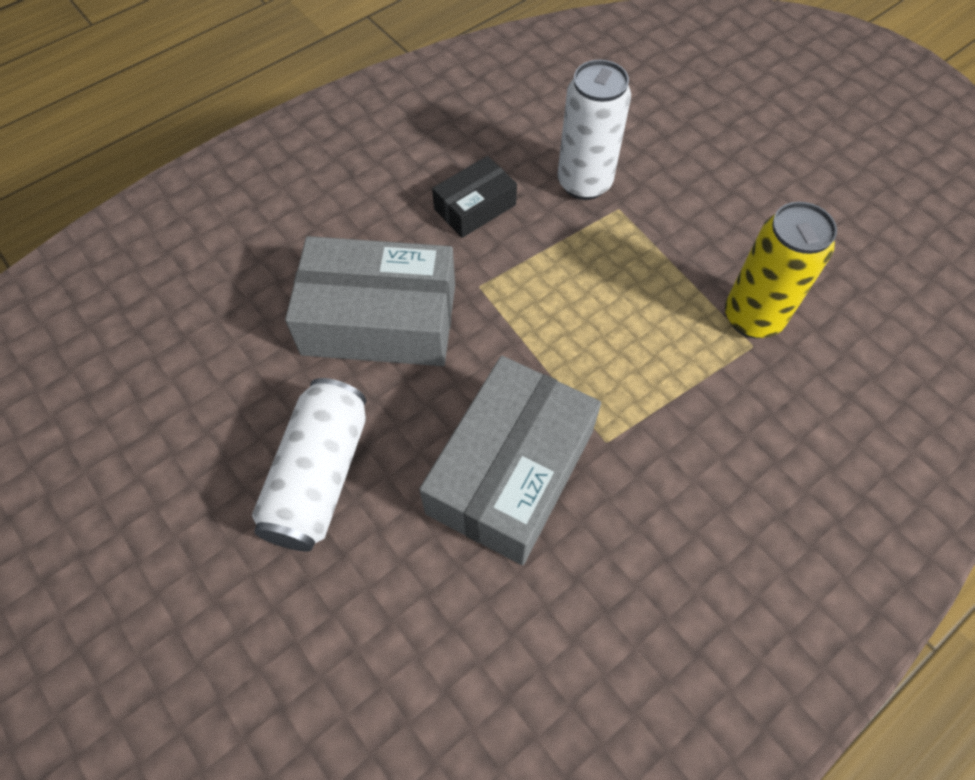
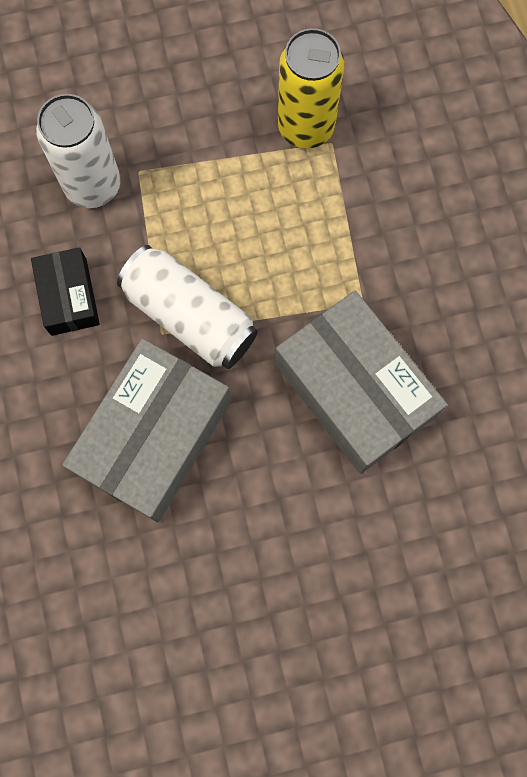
camera: 65 degrees left, 15 degrees up
white can [252,378,367,551] -> white can moved to [117,245,258,369]

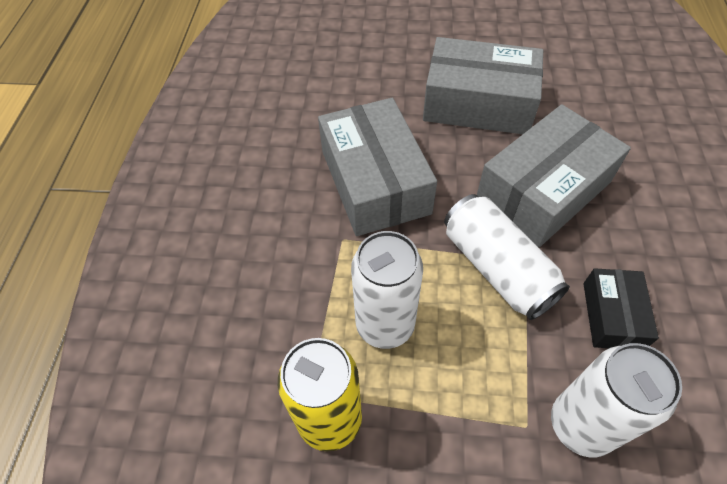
camera: 160 degrees left, 20 degrees down
none -> white can [351,231,423,349]
none -> grey box [423,37,543,134]

